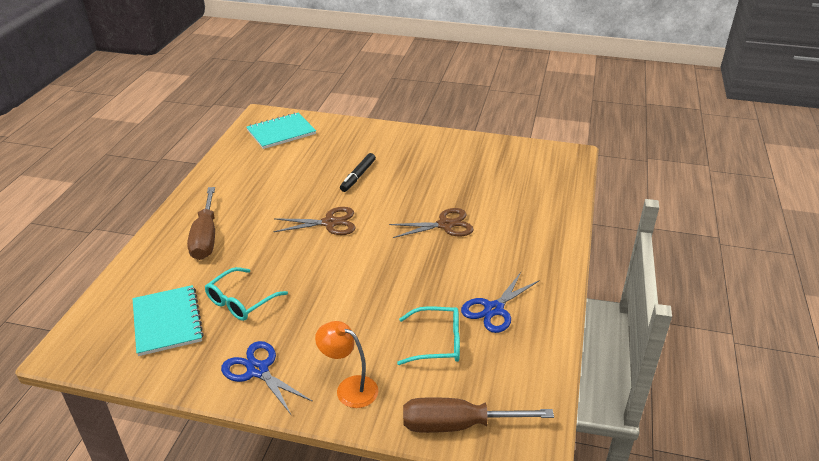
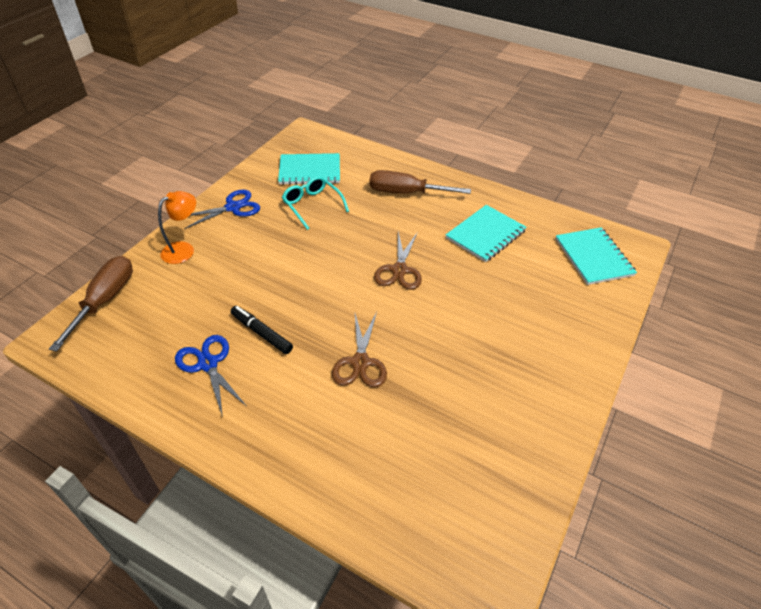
camera: 105 degrees right, 10 degrees up
black marker [340,153,376,192] -> black marker moved to [231,306,293,354]
turquoise glasses [397,306,460,365] -> none
none -> turquoise notebook [446,205,526,262]

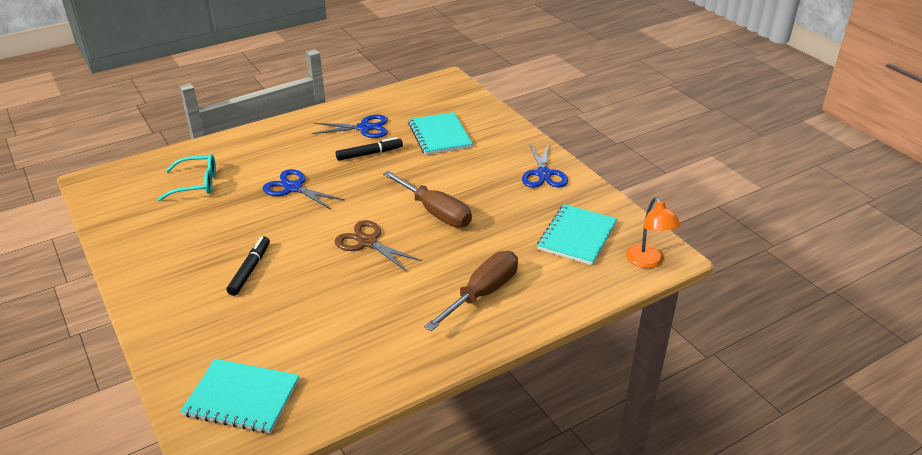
camera: 120 degrees right, 10 degrees down
brown screwdriver [49,256,133,352] -> brown screwdriver moved to [383,171,472,228]
orange lamp [158,191,196,264] -> orange lamp moved to [626,197,680,268]
turquoise glasses [282,176,349,230] -> turquoise glasses moved to [158,154,216,201]
brown scissors [332,312,387,387] -> blue scissors [263,169,345,210]
turquoise notebook [446,205,526,262] -> turquoise notebook moved to [408,112,473,155]
none -> black marker [227,237,270,296]

